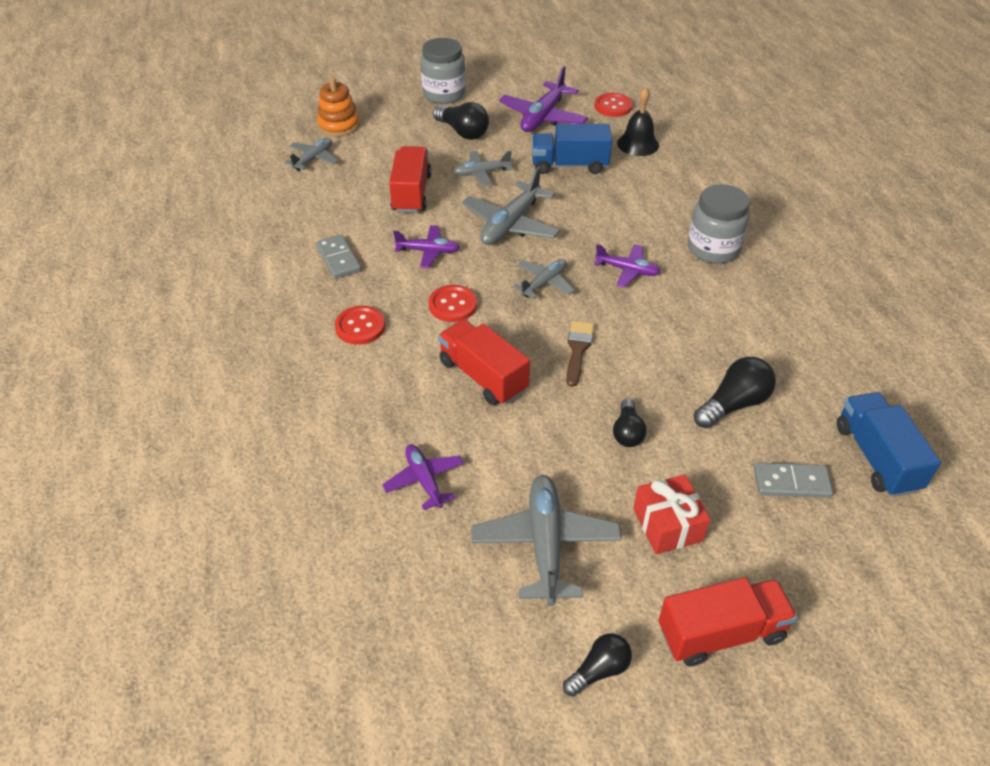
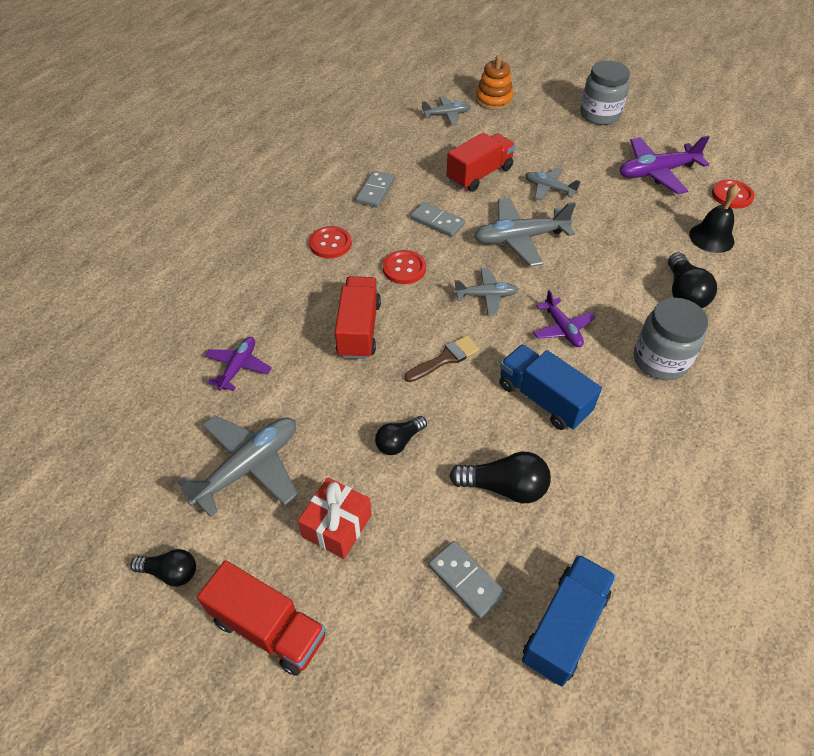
camera: 45 degrees right, 5 degrees up
purple plane [393,225,460,268] -> grey domino [410,202,465,237]
black light bulb [433,102,489,140] -> black light bulb moved to [668,252,717,308]
blue truck [532,124,612,174] -> blue truck moved to [499,344,602,430]

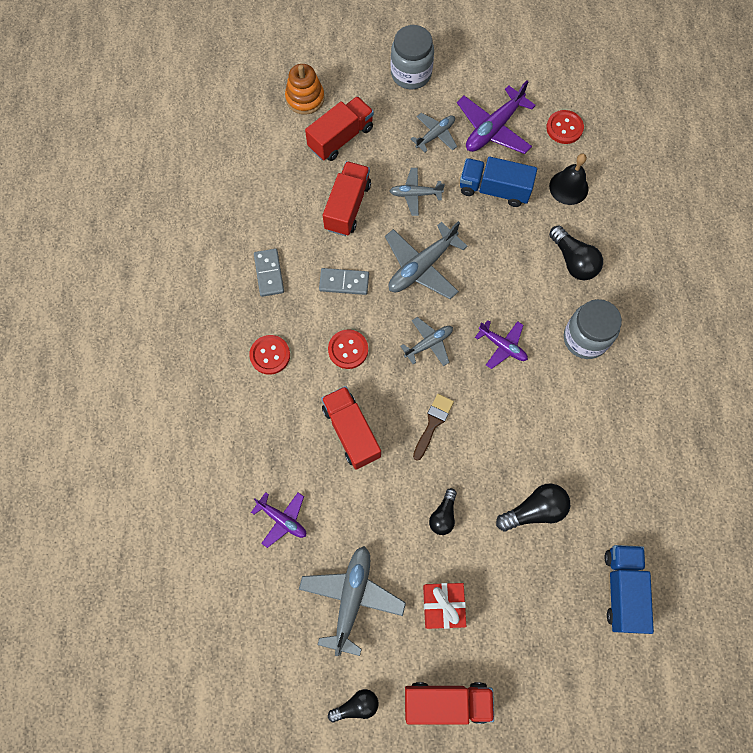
camera: 30 degrees left, 20 degrees up
purple plane [205,337,272,391] -> purple plane turned 135 degrees clockwise [251,492,306,548]
grey plane [422,96,471,125] -> grey plane moved to [411,113,457,152]
grey domino [428,541,506,619] -> none
blue truck [499,344,602,430] -> blue truck moved to [460,157,537,207]
none -> red truck [305,96,374,161]

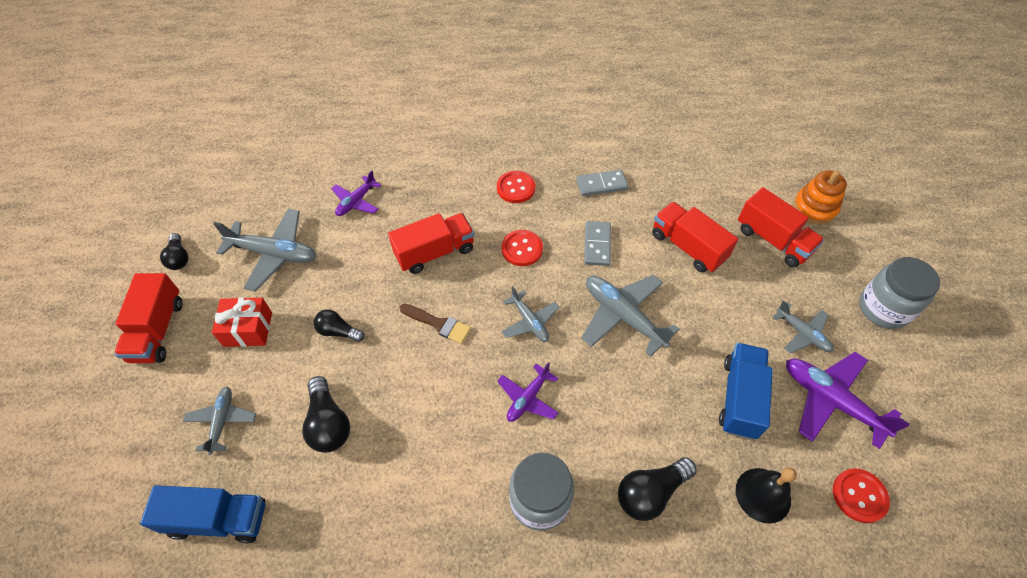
camera: 90 degrees right, 15 degrees down
red truck [323,161,371,236] -> red truck turned 150 degrees counterclockwise [652,202,738,272]
grey plane [390,168,445,216] -> grey plane moved to [183,386,256,455]

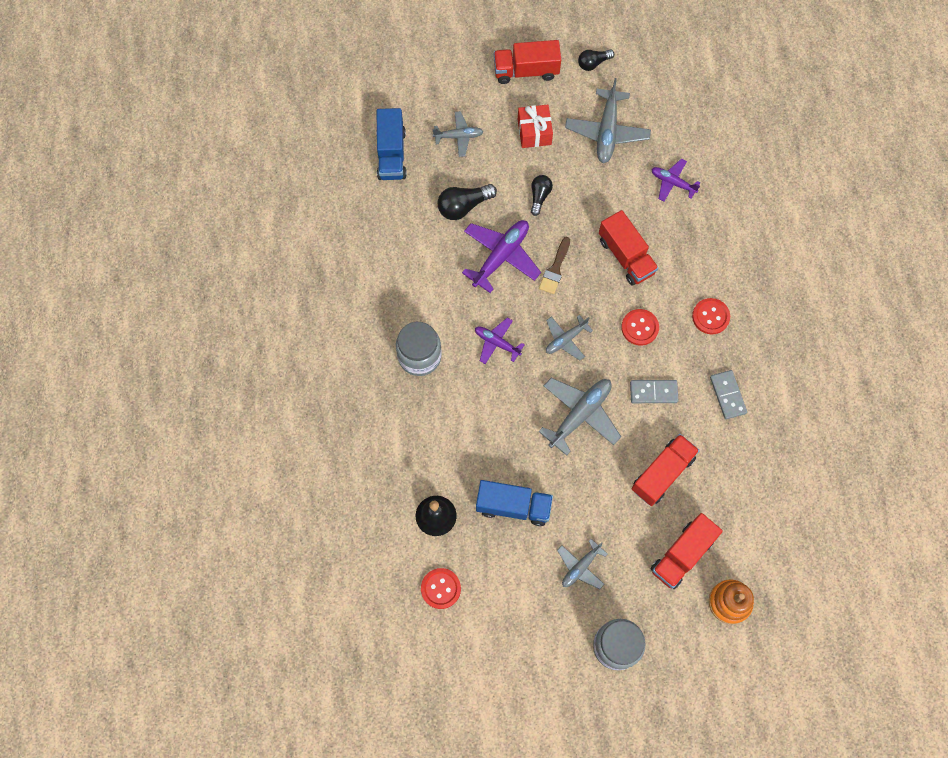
camera: 85 degrees right, 15 degrees up
black light bulb [618,457,697,521] -> none
purple plane [786,352,910,449] -> purple plane moved to [462,220,541,293]

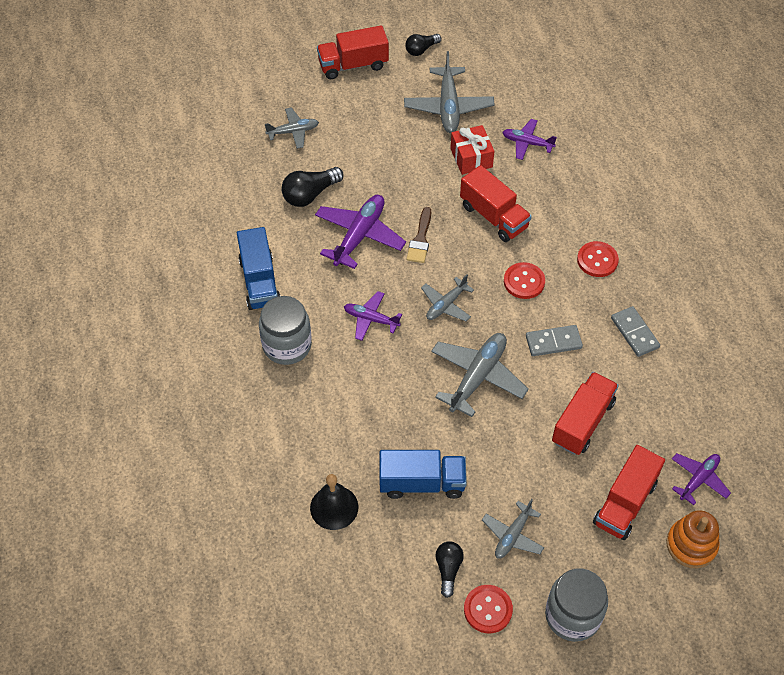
camera: 10 degrees left, 15 degrees down
blue truck [376,108,407,180] -> blue truck moved to [237,227,280,310]
red button [421,568,461,609] -> red button moved to [464,585,513,634]
red gift [518,105,553,148] -> red gift moved to [450,125,494,175]
black light bulb [531,175,553,216] -> black light bulb moved to [435,541,464,598]
none -> purple plane [672,453,731,505]

